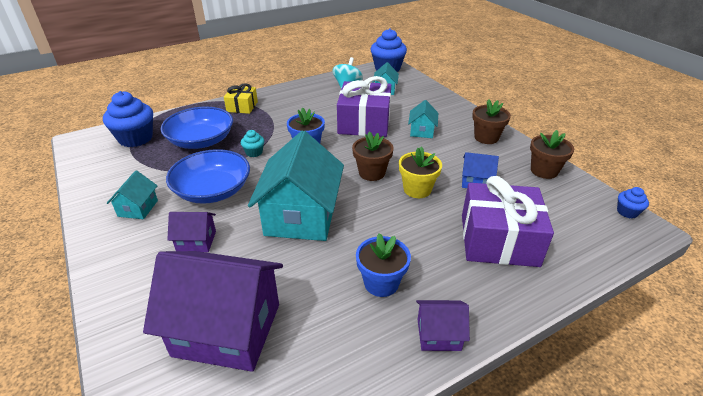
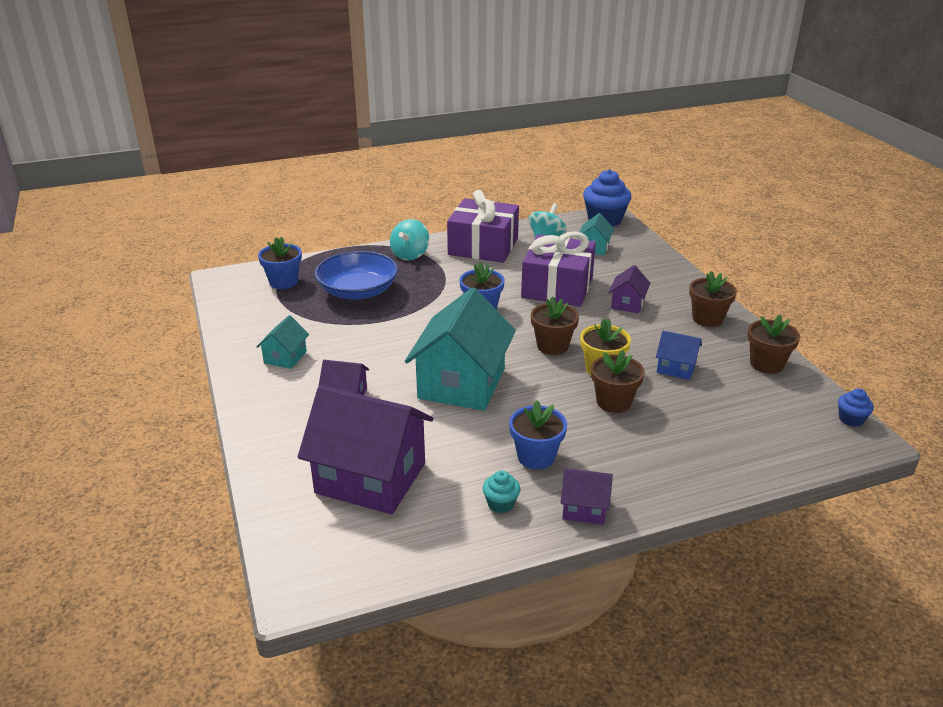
camera: 10 degrees right, 5 degrees down
blue cupcake [103,91,153,147] -> blue flower pot [258,237,302,289]
blue bowl [166,149,250,204] -> none
yellow gift [224,83,258,114] -> turquoise spinning top [390,219,429,260]
turquoise cupcake [241,130,264,157] -> turquoise cupcake moved to [483,470,521,513]
turquoise house [408,100,438,138] -> purple house [608,265,650,313]
purple gift [462,176,554,267] -> purple gift moved to [447,190,519,263]
none -> brown flower pot [591,350,645,413]

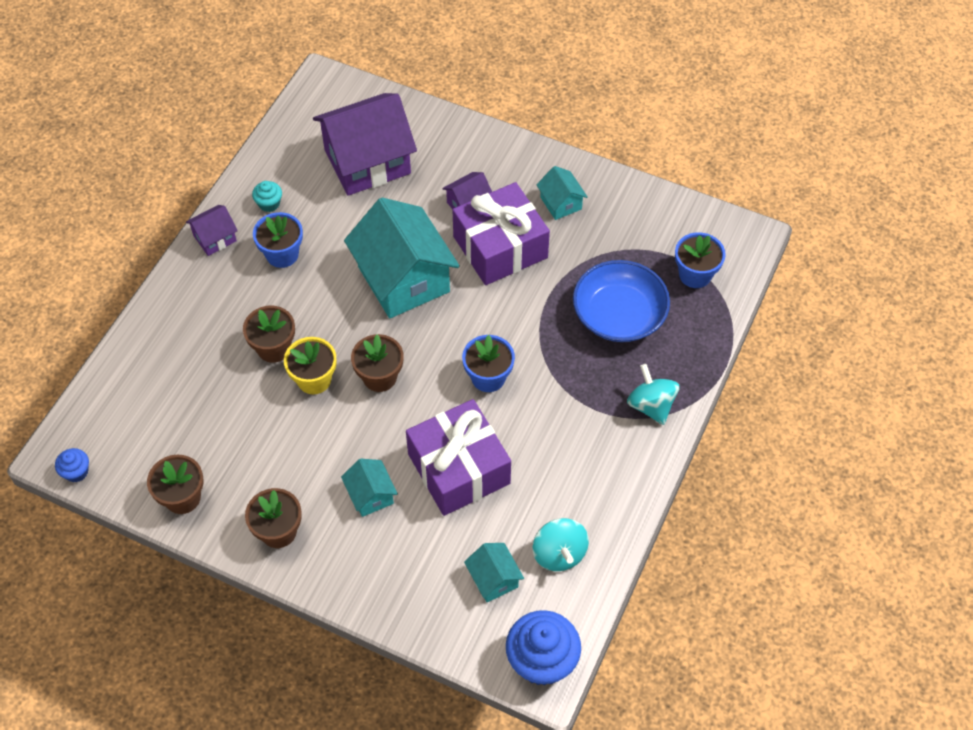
camera: 135 degrees right, 25 degrees up
purple gift [447,190,519,263] -> purple gift moved to [452,182,550,285]
purple house [608,265,650,313] -> turquoise house [341,459,398,517]
blue house [656,331,702,380] -> none

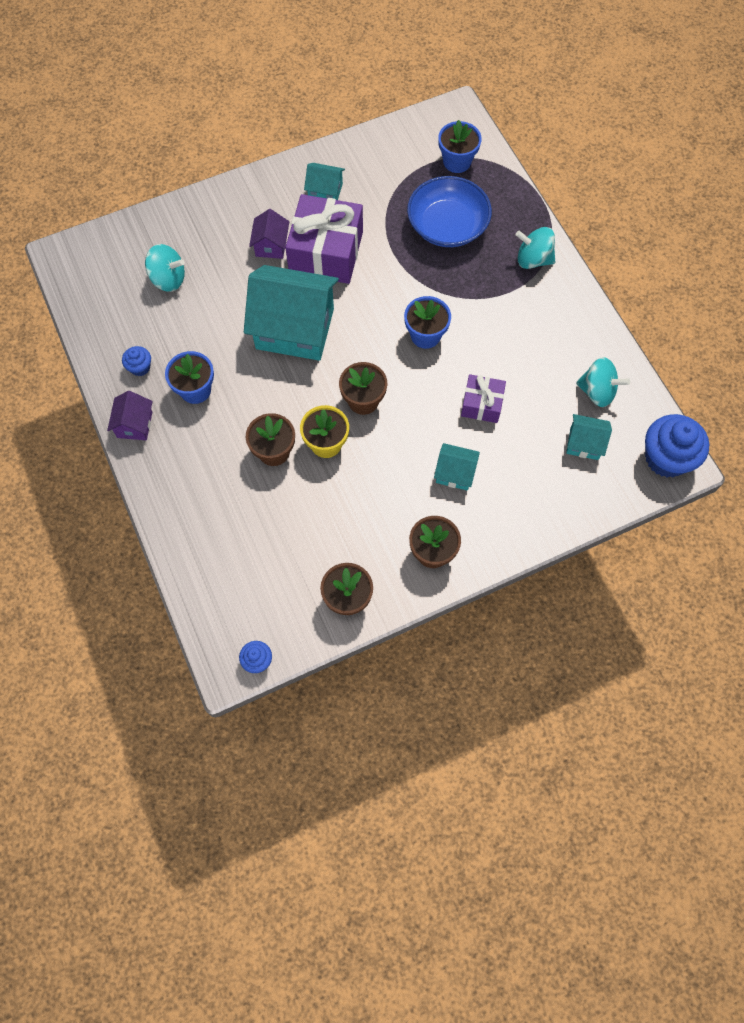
camera: 50 degrees left, 10 degrees up
turquoise cupcake [252,181,282,212] -> blue cupcake [122,346,151,376]
purple house [313,93,417,196] -> turquoise spinning top [145,244,185,292]
purple gift [406,399,511,516] -> purple gift [461,374,506,423], size x0.54

